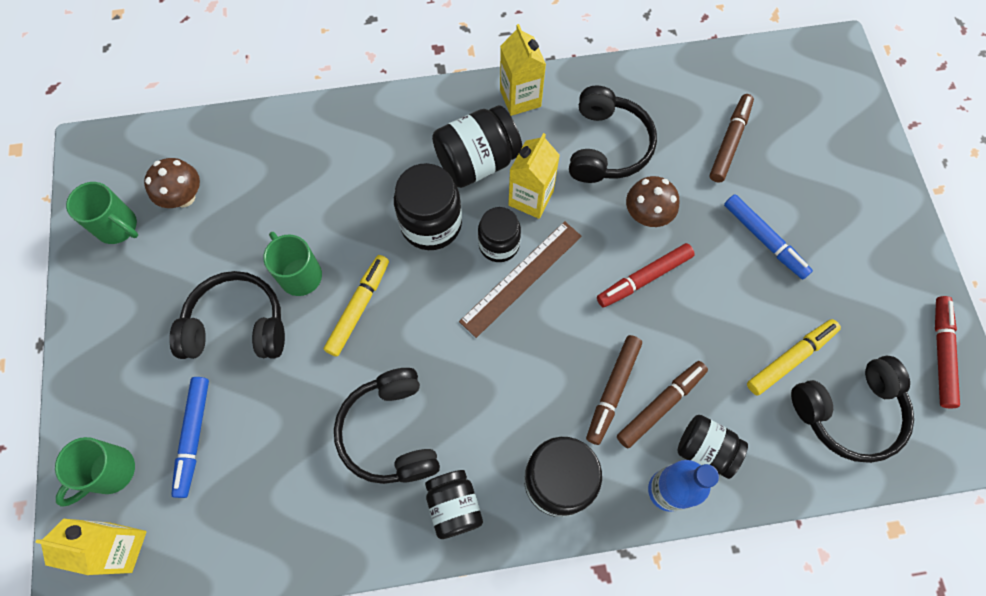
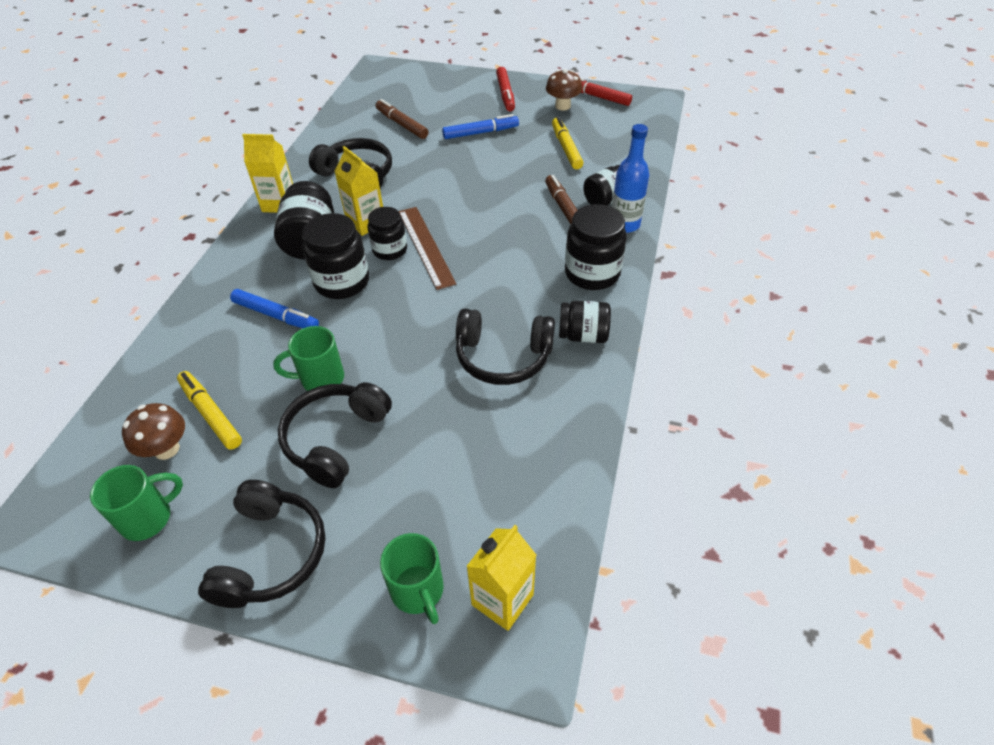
camera: 65 degrees left, 20 degrees down
blue marker [171,377,209,498] -> blue marker moved to [230,289,319,328]
yellow marker [324,255,389,357] -> yellow marker moved to [177,371,242,450]
brown marker [586,335,642,445] -> none
red marker [597,243,695,308] -> red marker moved to [496,67,515,111]
brown mushroom [626,176,679,227] -> brown mushroom moved to [546,69,582,111]
black headphones [791,356,914,463] -> black headphones moved to [198,480,326,608]

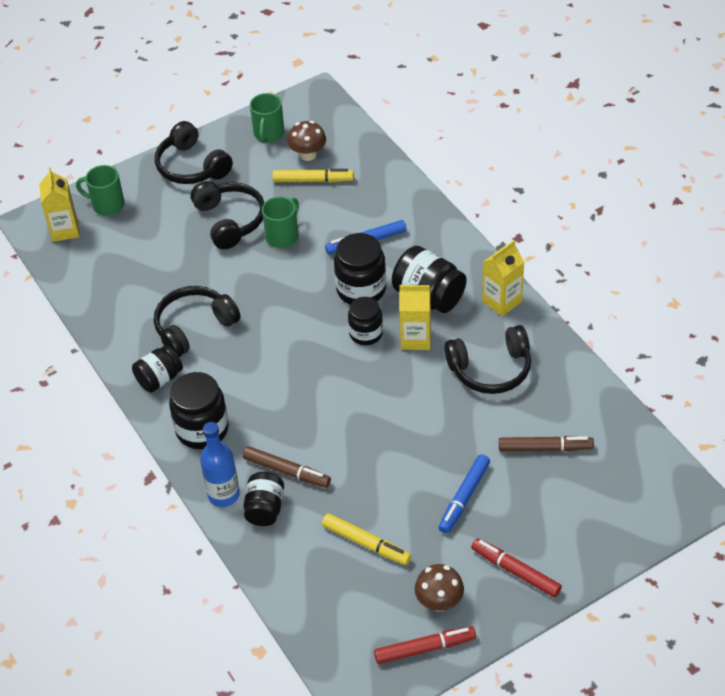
camera: 135 degrees right, 0 degrees up
brown ruler [399,207,456,290] -> none

